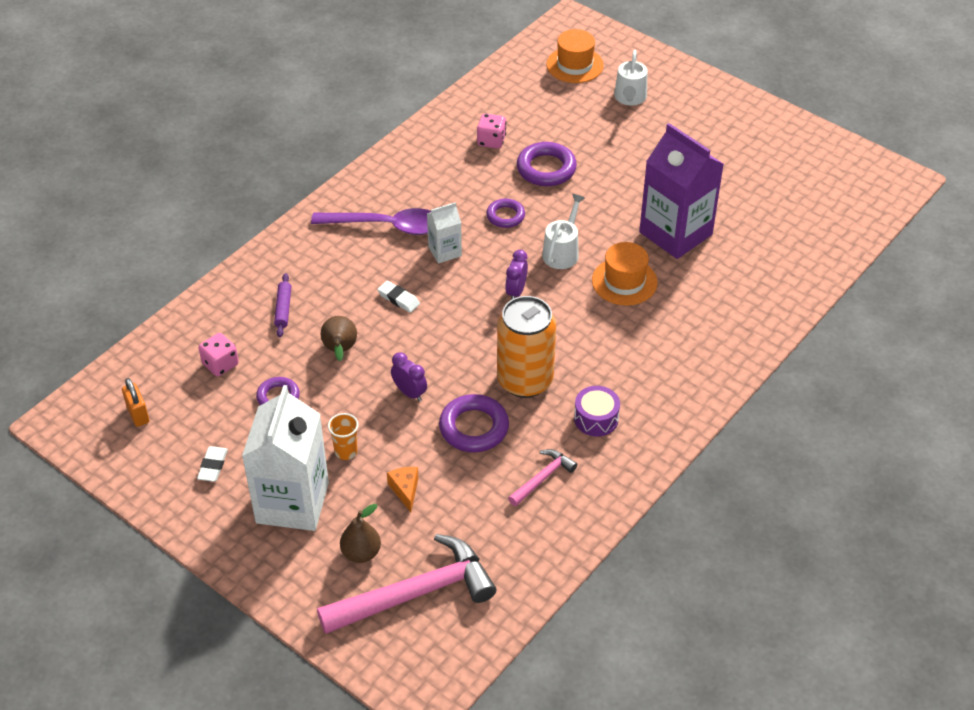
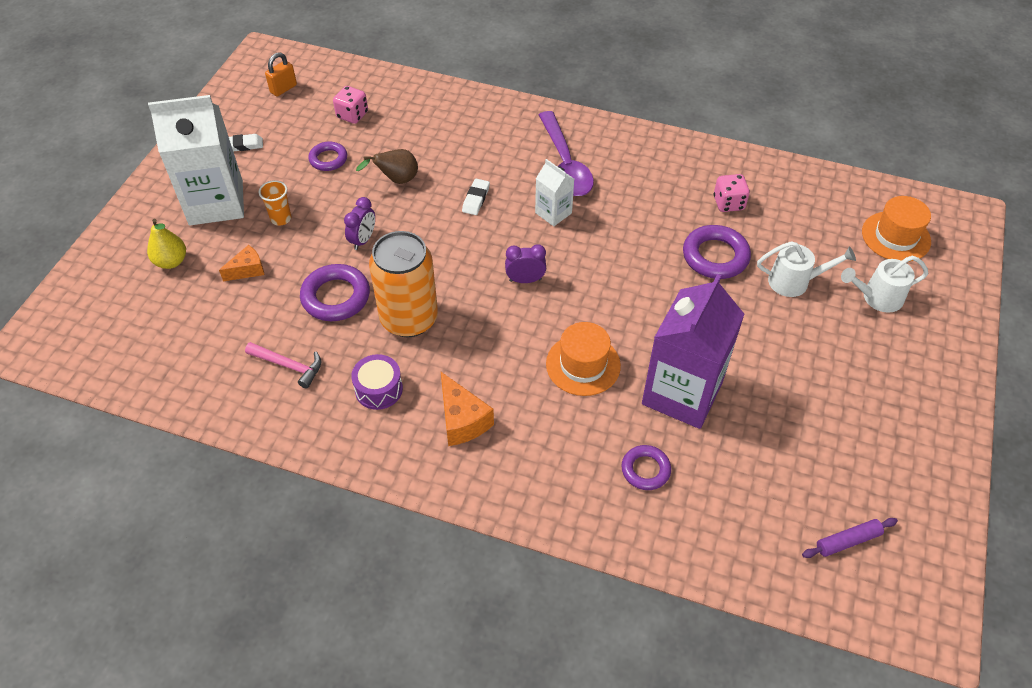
camera: 70 degrees right, 5 degrees up
purple rolling pin [274,273,291,337] -> purple rolling pin moved to [802,518,898,558]
pink hammer [317,534,496,634] -> none
brown pear [340,504,381,563] -> yellow pear [147,219,186,269]
purple ring [486,199,525,228] -> purple ring moved to [621,445,671,490]
white watering can [542,194,585,269] -> white watering can moved to [757,241,856,297]
none -> orange cheese [441,372,494,446]

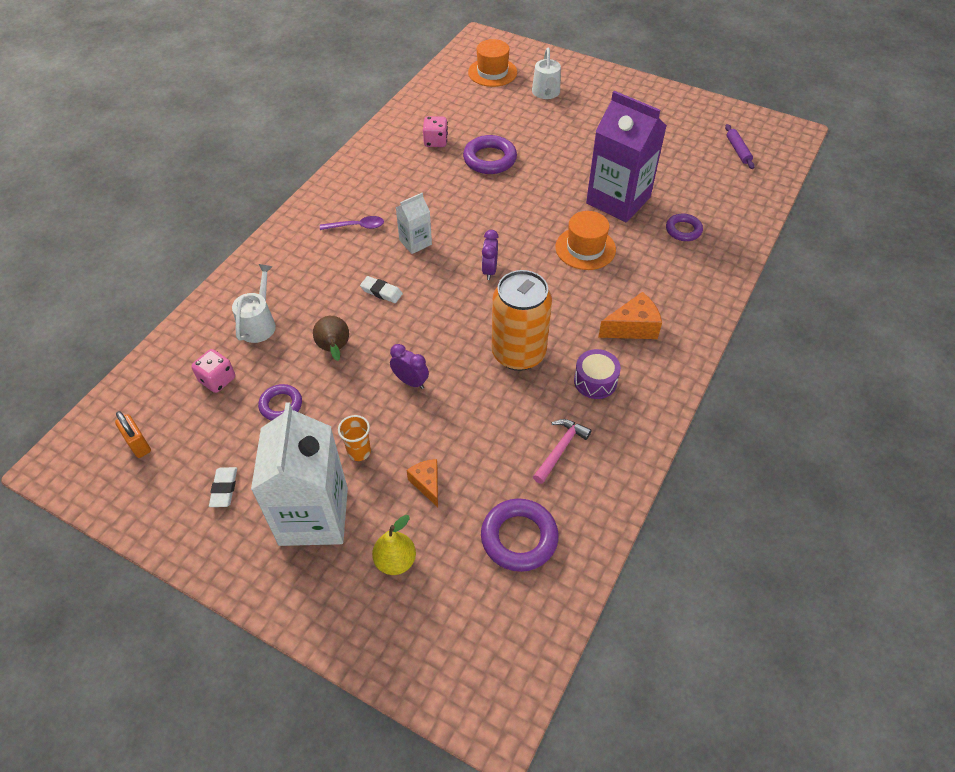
camera: 80 degrees left, 0 degrees up
purple ring [300,264,370,321] -> purple ring moved to [481,499,559,572]
purple spoon [539,111,594,196] -> purple spoon [320,216,384,230], size x0.52
white watering can [757,241,856,297] -> white watering can moved to [232,264,276,343]

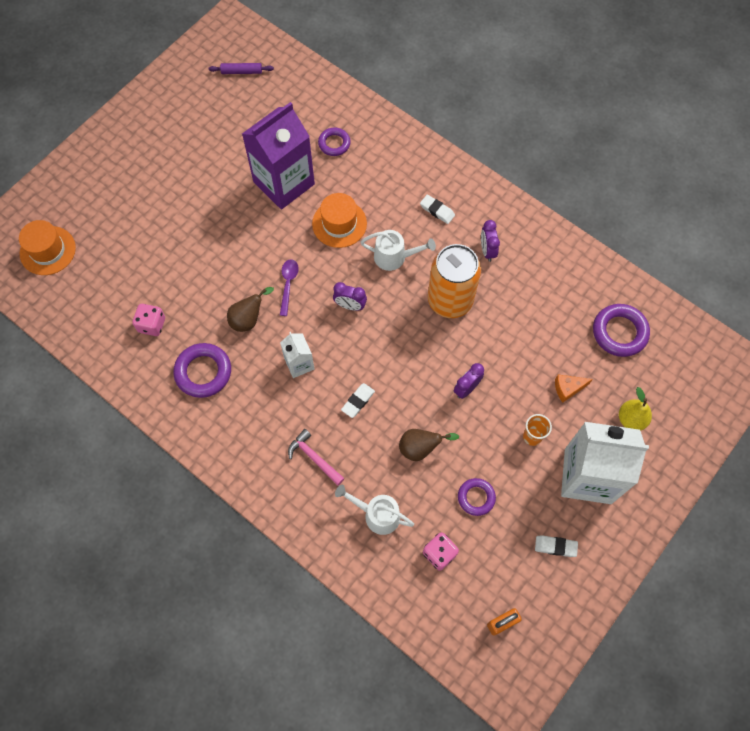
camera: 80 degrees left, 15 degrees up
purple spoon [320,216,384,230] -> purple spoon moved to [280,259,299,316]
purple ring [463,135,517,174] -> purple ring moved to [173,343,231,398]
white watering can [532,48,561,99] -> white watering can moved to [360,230,436,271]
pink hammer [533,419,592,484] -> pink hammer moved to [288,429,345,486]
purple drum [574,349,621,399] -> purple clock [481,220,500,262]
orange cheese [598,292,662,339] -> white eraser [420,195,455,224]
none -> brown pear [227,287,274,332]

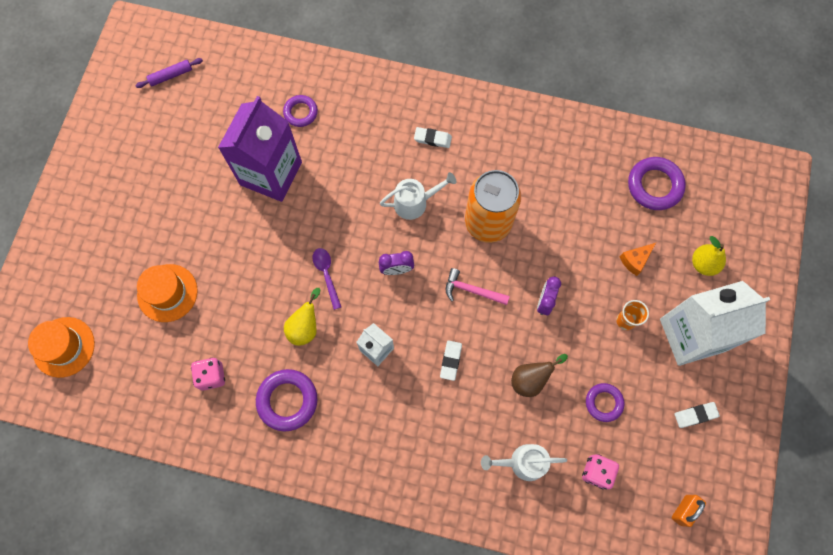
camera: 25 degrees left, 5 degrees up
brown pear [227,287,274,332] -> yellow pear [284,288,320,346]
pink hammer [288,429,345,486] -> pink hammer moved to [446,268,510,305]
orange hat [312,193,367,248] -> orange hat moved to [137,264,198,322]
purple clock [481,220,500,262] -> none

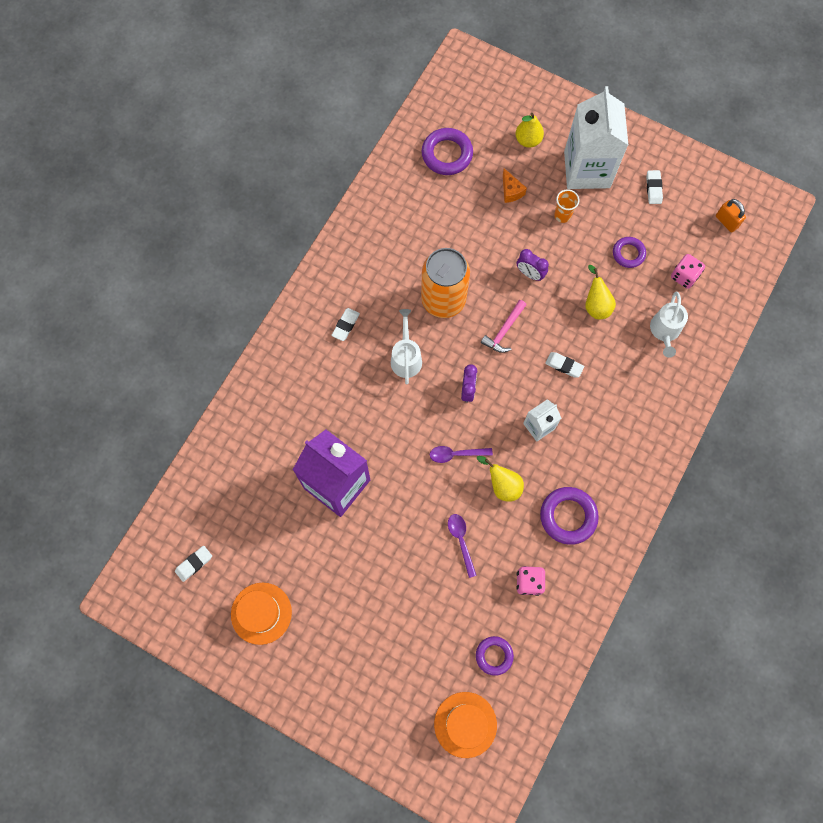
camera: 75 degrees left, 0 degrees up
purple rolling pin [135,58,203,88] -> white eraser [175,546,212,582]
orange hat [137,264,198,322] -> orange hat moved to [231,583,292,645]
purple ring [283,95,318,127] -> purple ring moved to [476,636,514,676]
brown pear [511,354,568,397] -> yellow pear [585,265,616,319]
none -> purple spoon [448,514,477,578]

